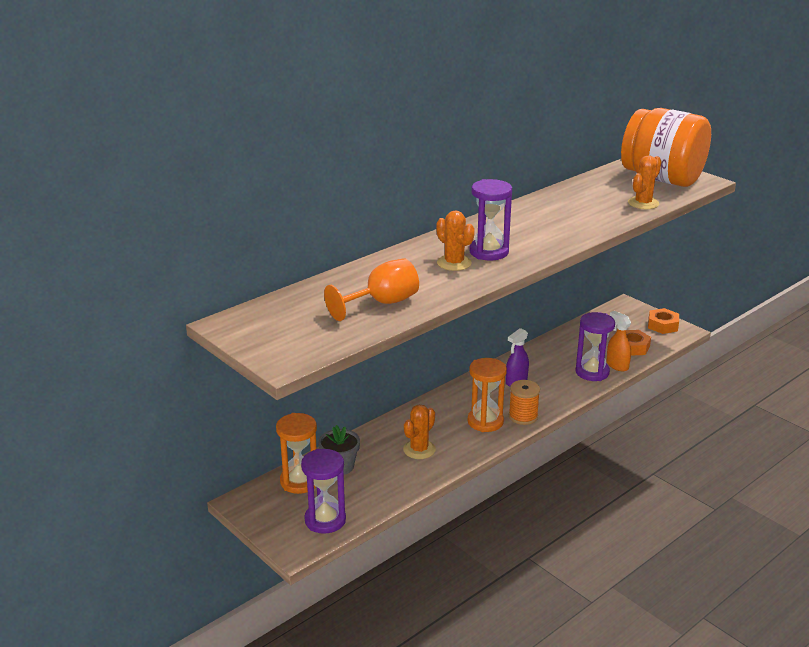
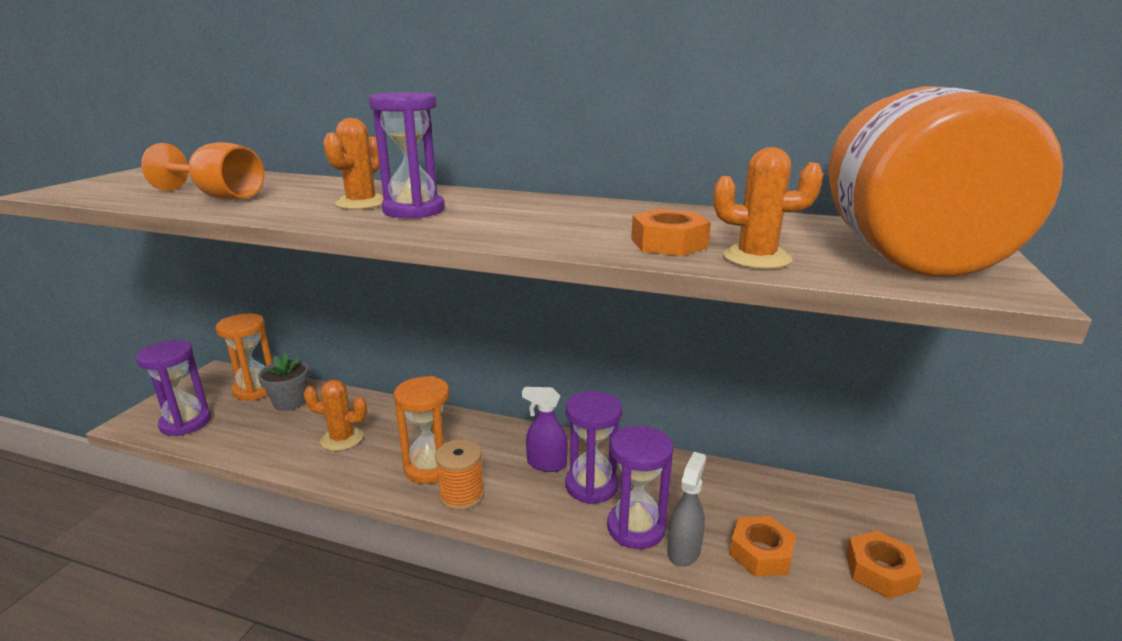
camera: 60 degrees right, 5 degrees down
orange spray bottle [606,311,631,371] -> grey spray bottle [668,452,706,567]
none -> purple hourglass [566,391,622,504]
none -> orange nut [631,209,711,256]

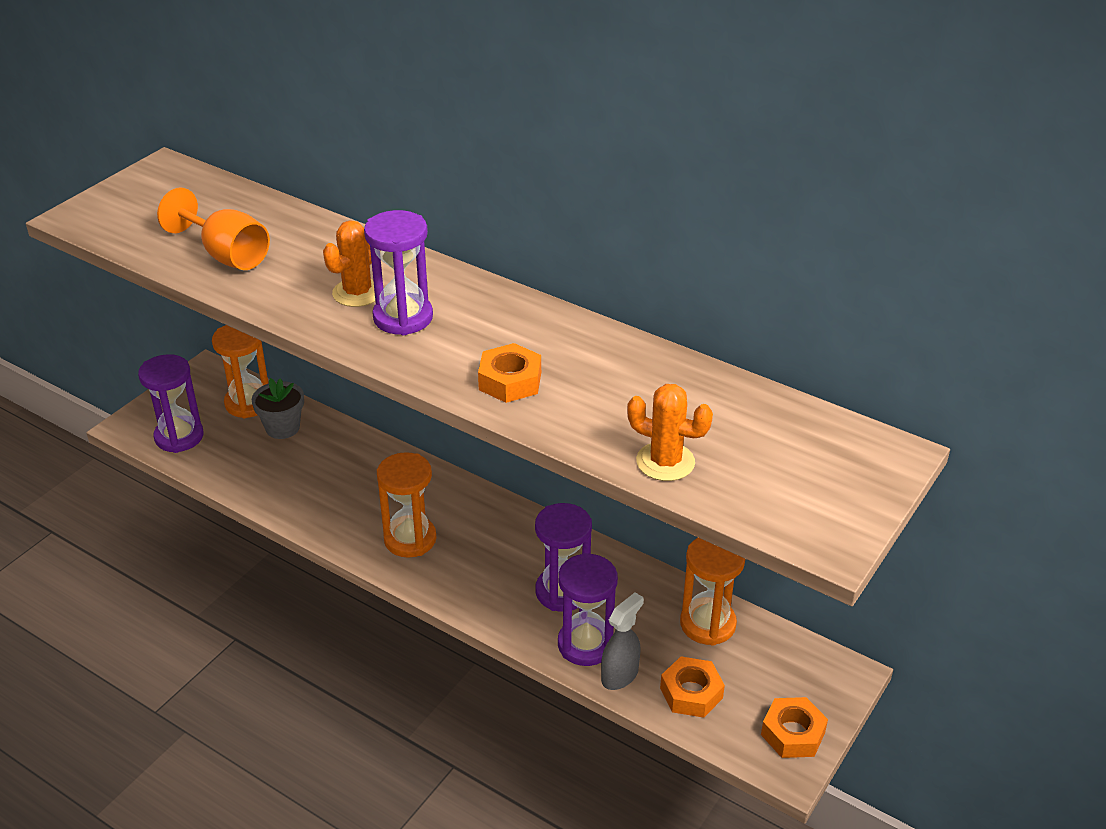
camera: 15 degrees right, 15 degrees up
orange cactus [303,380,367,451] -> none
orange spool [435,439,484,510] -> none
purple spray bottle [522,387,568,472] -> none
orange nut [631,209,711,256] -> orange nut moved to [478,343,541,403]
orange jar [828,87,1063,277] -> none
none -> orange hourglass [680,538,745,646]

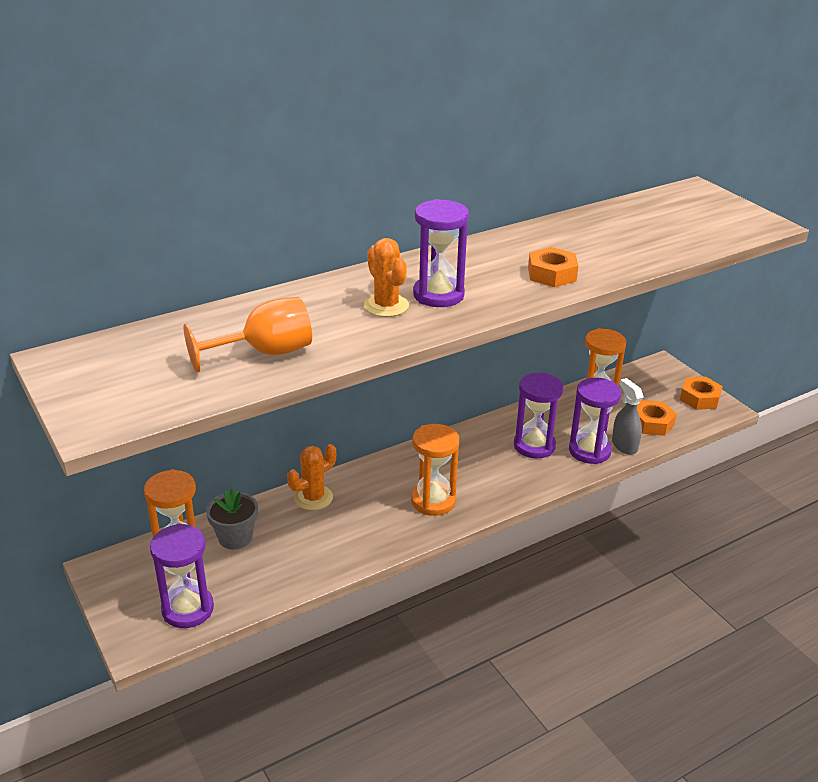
camera: 65 degrees left, 5 degrees down
orange cactus [627,384,713,481] -> orange cactus moved to [287,444,336,510]

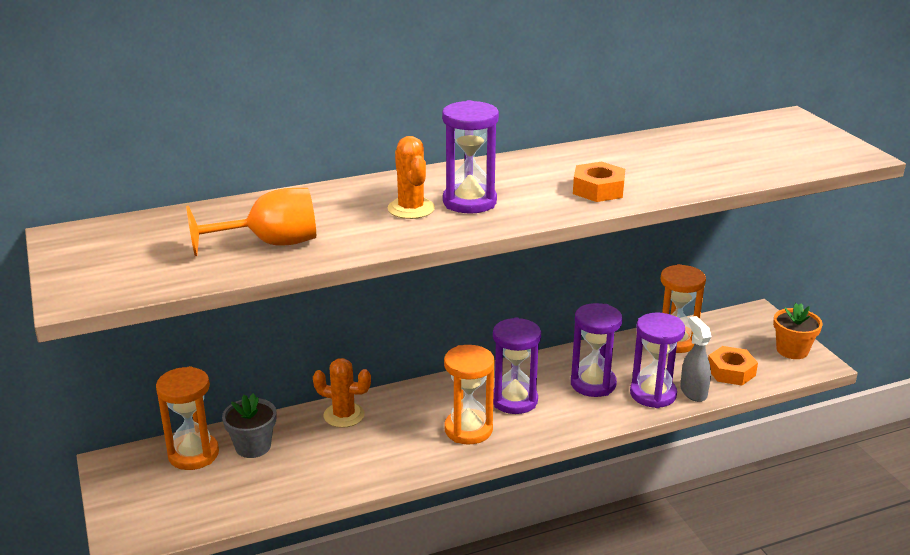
camera: 10 degrees right, 5 degrees down
purple hourglass [150,524,214,628] -> purple hourglass moved to [493,317,541,414]
orange cactus [287,444,336,510] -> orange cactus turned 45 degrees clockwise [313,358,371,428]
orange nut [680,377,723,410] -> orange flower pot [773,303,823,359]

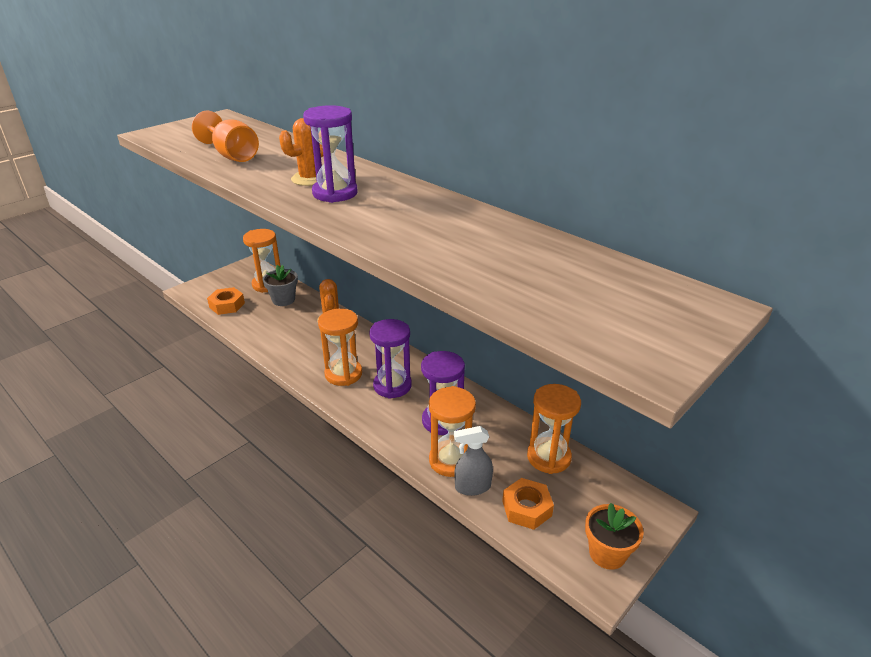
camera: 65 degrees right, 5 degrees up
orange nut [573,162,625,202] -> orange nut moved to [207,287,245,315]
purple hourglass [630,312,685,408] -> orange hourglass [429,386,476,477]
grey spray bottle [680,316,711,402] -> grey spray bottle turned 150 degrees counterclockwise [454,426,493,496]

